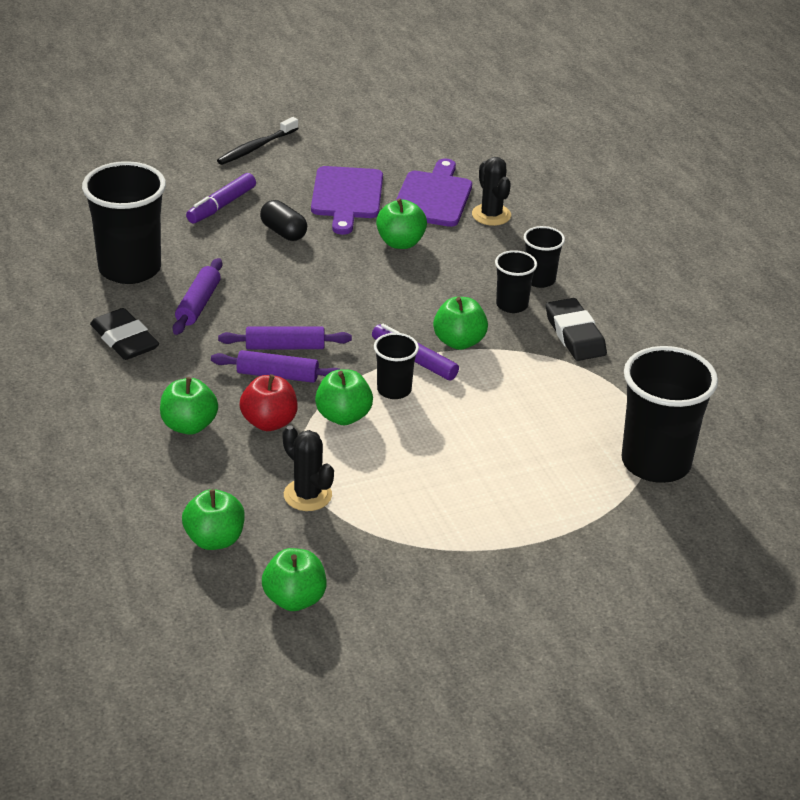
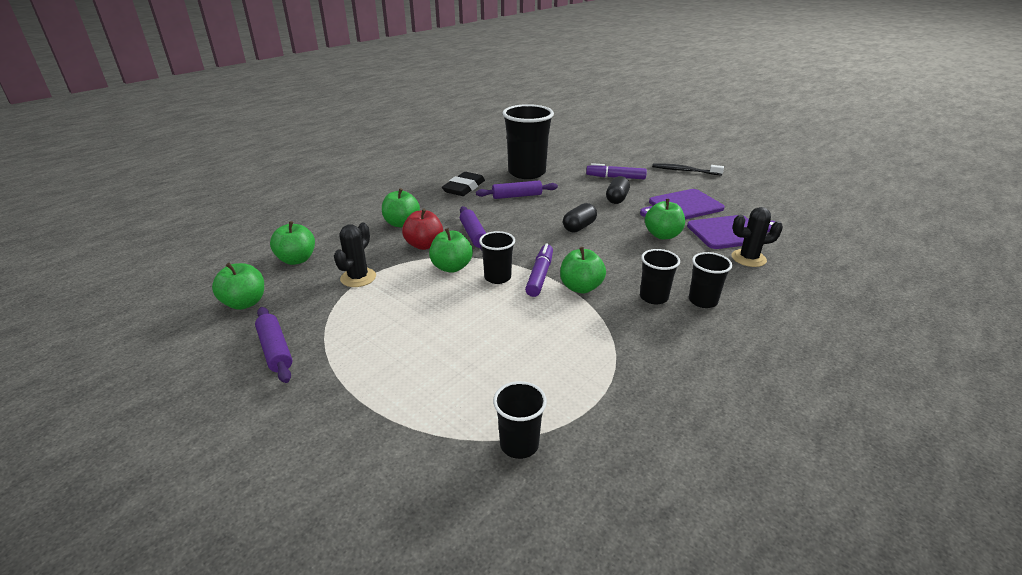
camera: 65 degrees right, 5 degrees down
purple rolling pin [218,326,352,350] -> purple rolling pin moved to [255,307,292,383]
black cactus [472,157,511,226] -> black cactus turned 45 degrees clockwise [732,207,783,267]
black eraser [546,298,607,361] -> none
black cup [622,346,718,483] -> black cup [493,381,547,459], size x0.51
none -> black capsule [563,203,597,233]

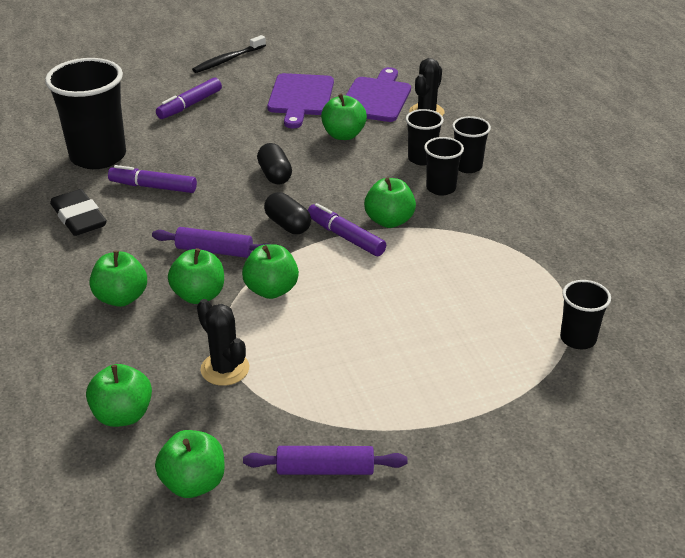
camera: 60 degrees left, 5 degrees up
red apple [402,209,443,250] -> green apple [168,248,224,304]
purple rolling pin [476,181,558,199] -> purple marker [108,165,197,193]
black cup [479,231,515,284] -> black cup moved to [406,109,444,166]
black capsule [606,176,630,204] -> black capsule moved to [264,192,311,234]

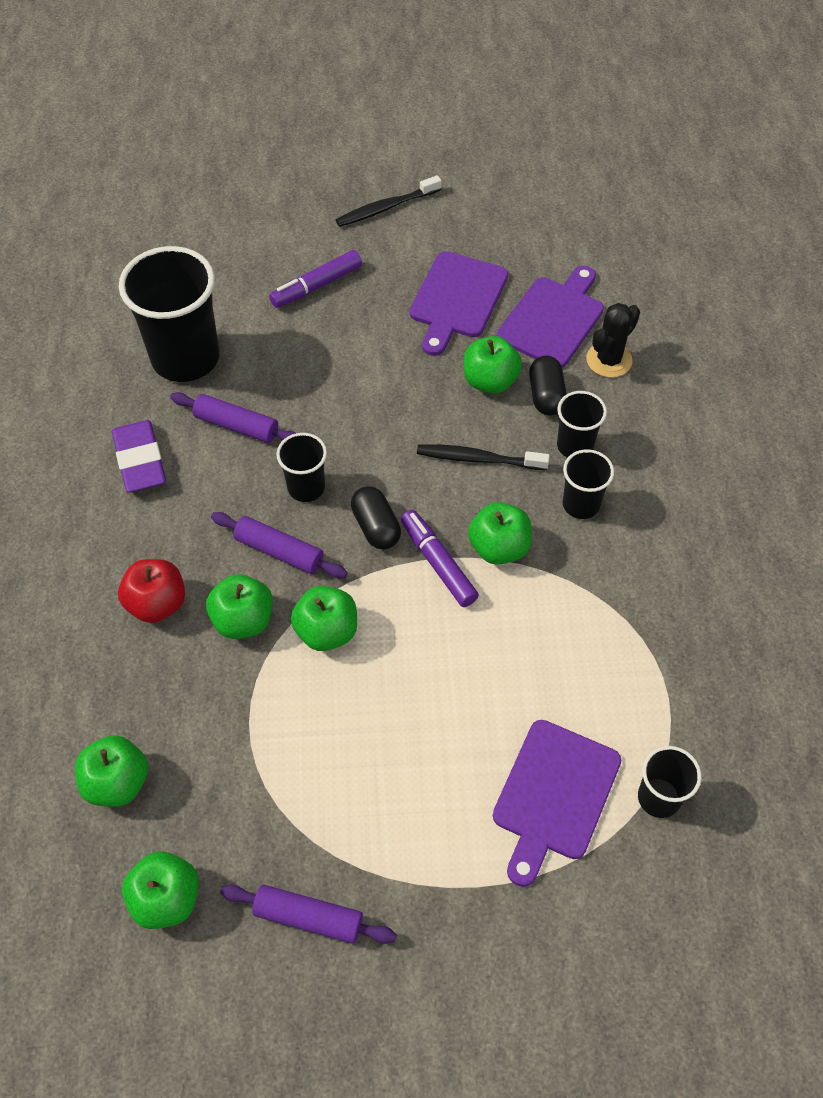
camera: 15 degrees right, 20 degrees up
black eraser [50,189,107,236] -> purple eraser [112,420,166,493]
green apple [89,251,147,307] -> red apple [118,559,185,623]
purple marker [108,165,197,193] -> purple rolling pin [170,392,296,443]
black cactus [197,299,249,386] -> none
black capsule [257,143,292,184] -> black capsule moved to [529,356,567,416]
black cup [452,116,491,173] -> black cup moved to [276,433,327,502]
none -> black toothbrush [417,444,550,470]
none -> purple cutting board [493,720,621,887]

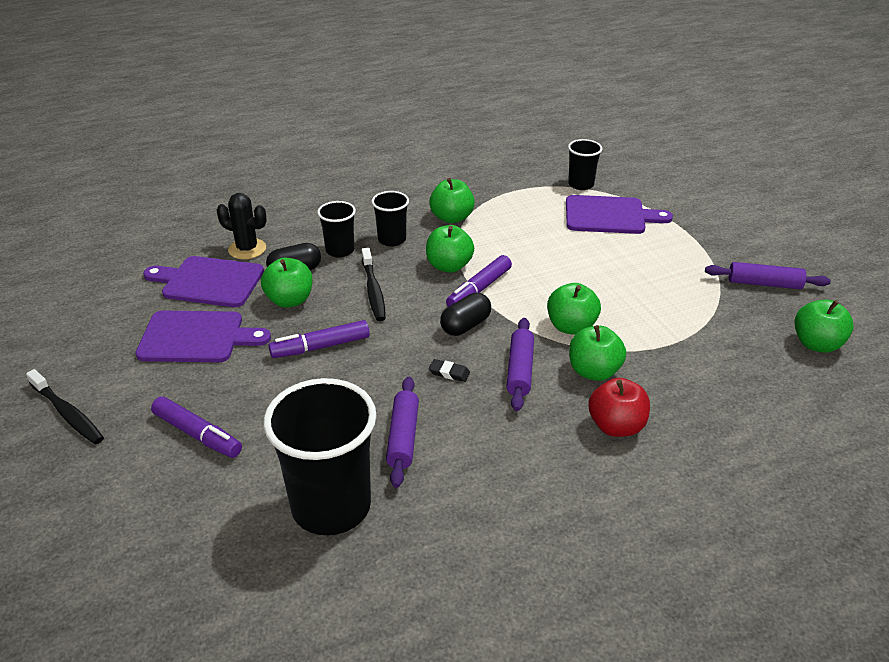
camera: 110 degrees left, 20 degrees down
green apple [75,735,148,807] -> green apple moved to [429,178,475,223]
purple eraser [112,420,166,493] -> none
purple rolling pin [220,884,397,944] -> purple rolling pin turned 75 degrees counterclockwise [705,262,831,289]
black cup [276,433,327,502] -> black eraser [429,359,470,382]
none -> purple marker [269,320,370,358]

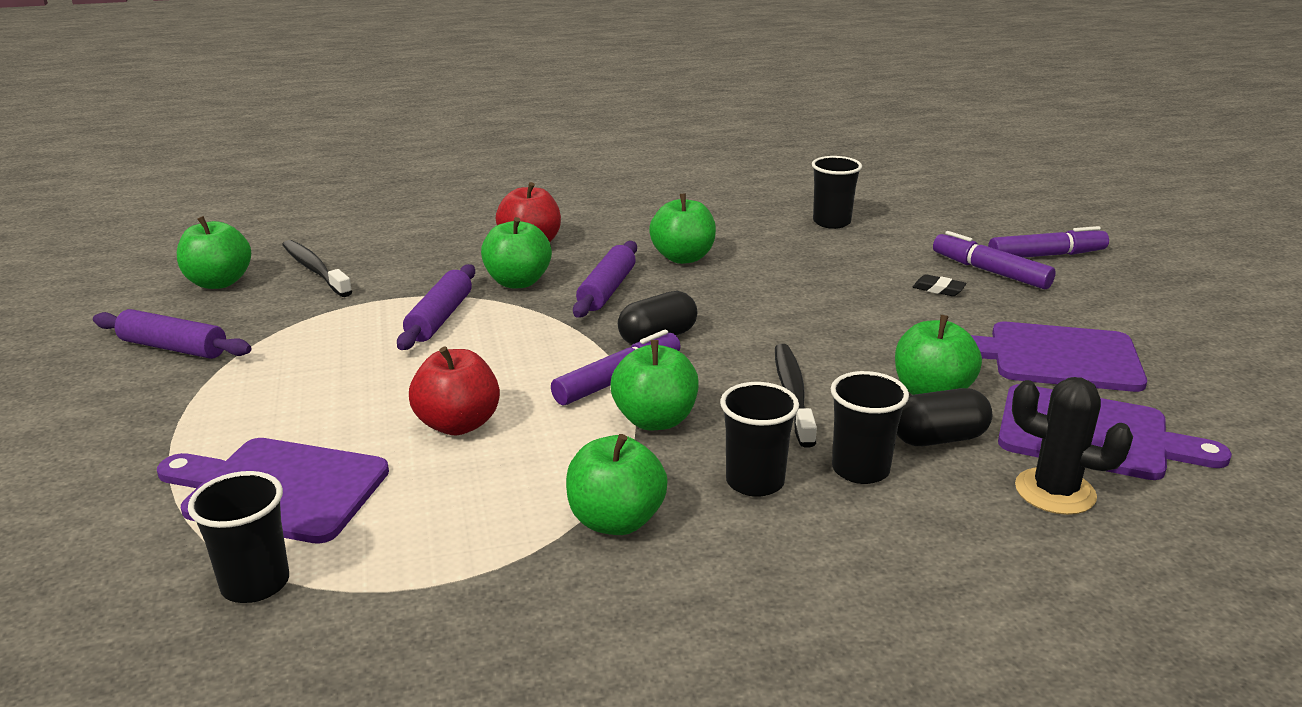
camera: 170 degrees left, 10 degrees down
black toothbrush [26,369,104,444] -> black toothbrush moved to [282,240,352,297]
black cup [264,378,377,535] -> black cup [812,156,862,229], size x0.51
purple marker [269,320,370,358] -> purple marker moved to [988,226,1109,258]
purple rolling pin [386,377,419,488] -> purple rolling pin moved to [397,264,475,350]
black eraser [429,359,470,382] -> black eraser moved to [913,274,967,296]
green apple [547,283,601,335] -> green apple moved to [649,193,716,264]
none -> red apple [409,346,500,435]

